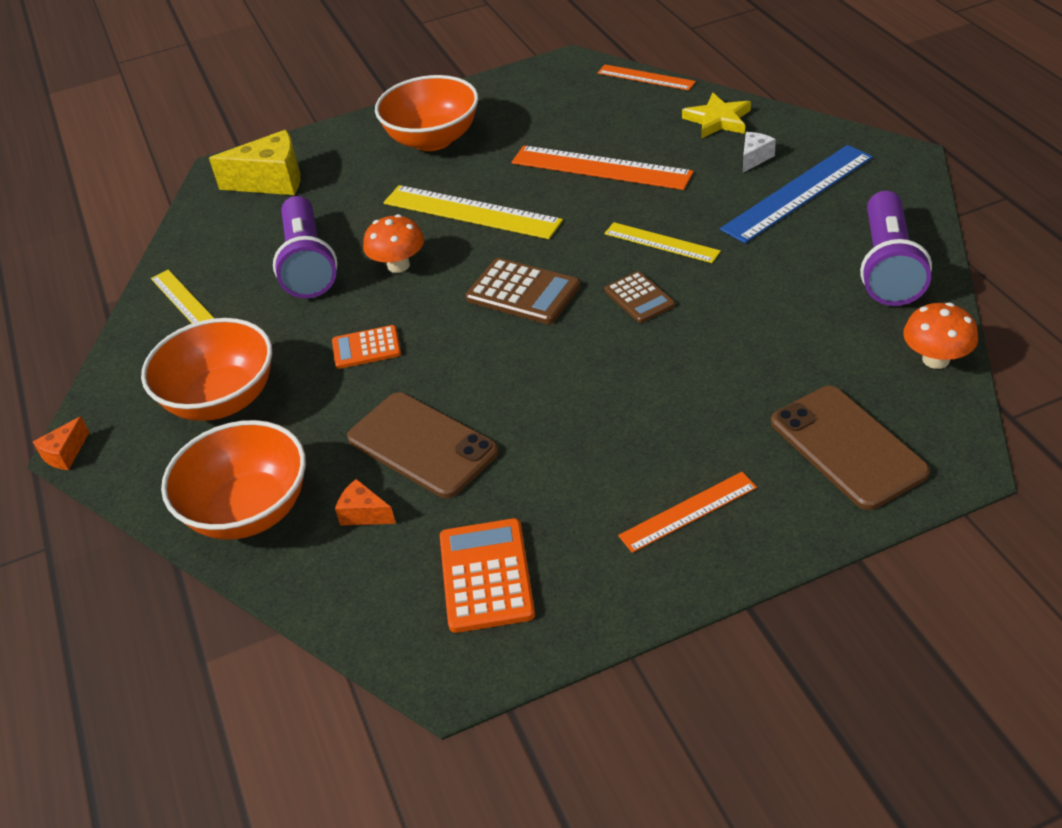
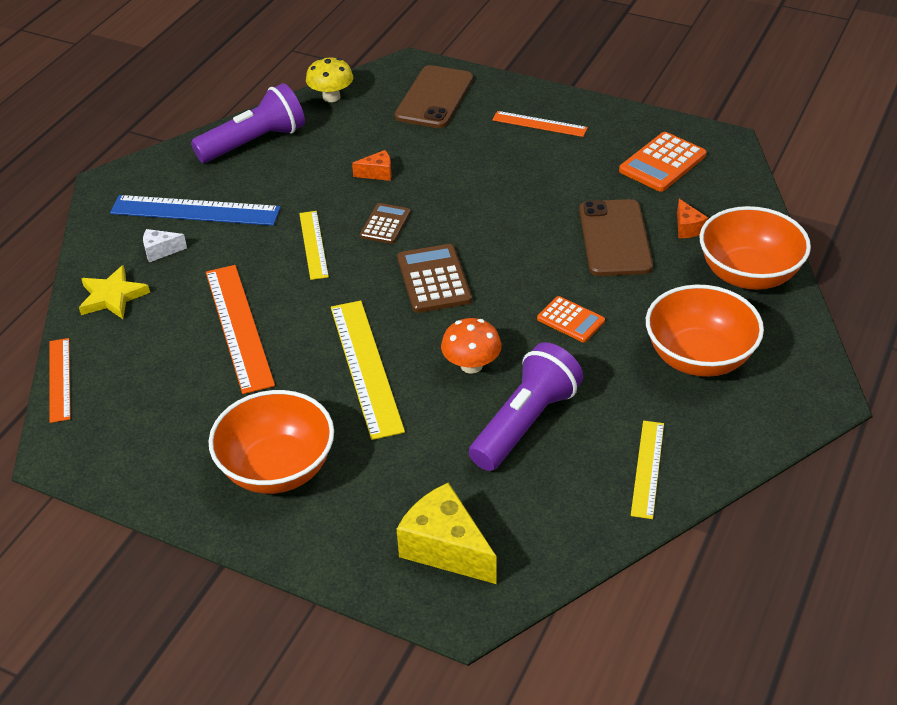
camera: 135 degrees left, 0 degrees up
orange cheese [33,416,89,470] -> orange cheese moved to [352,150,391,181]
orange mushroom [903,302,978,369] -> yellow mushroom [306,57,353,102]

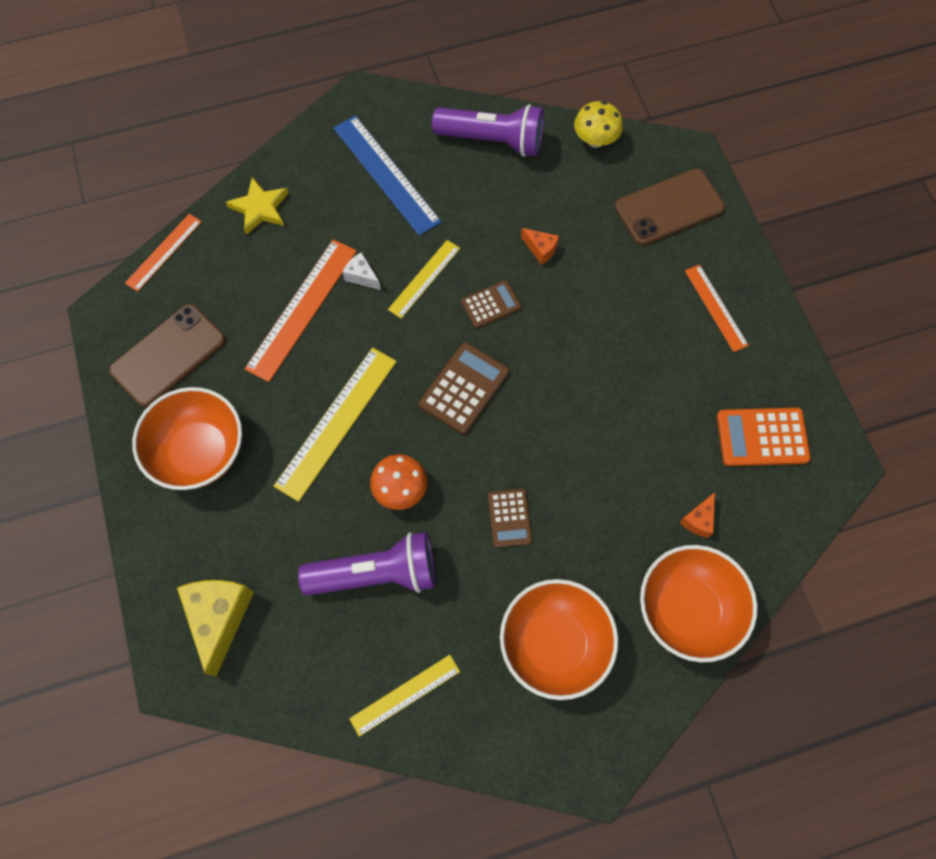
camera: 45 degrees right, 25 degrees up
white cheese [143,229,187,262] -> white cheese moved to [343,253,381,290]
orange calculator [537,296,605,342] -> brown calculator [488,489,532,548]
brown phone [579,199,653,276] -> brown phone moved to [109,304,226,407]

